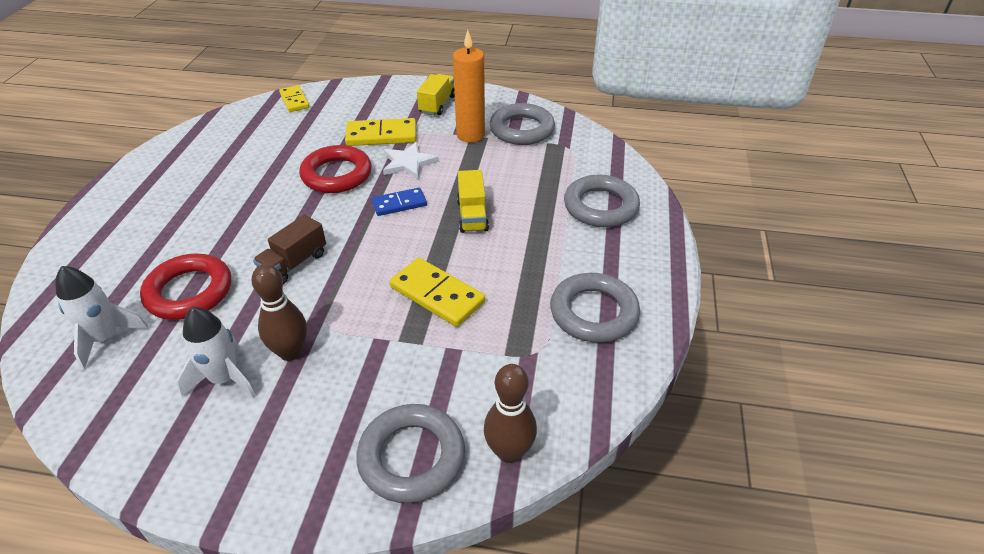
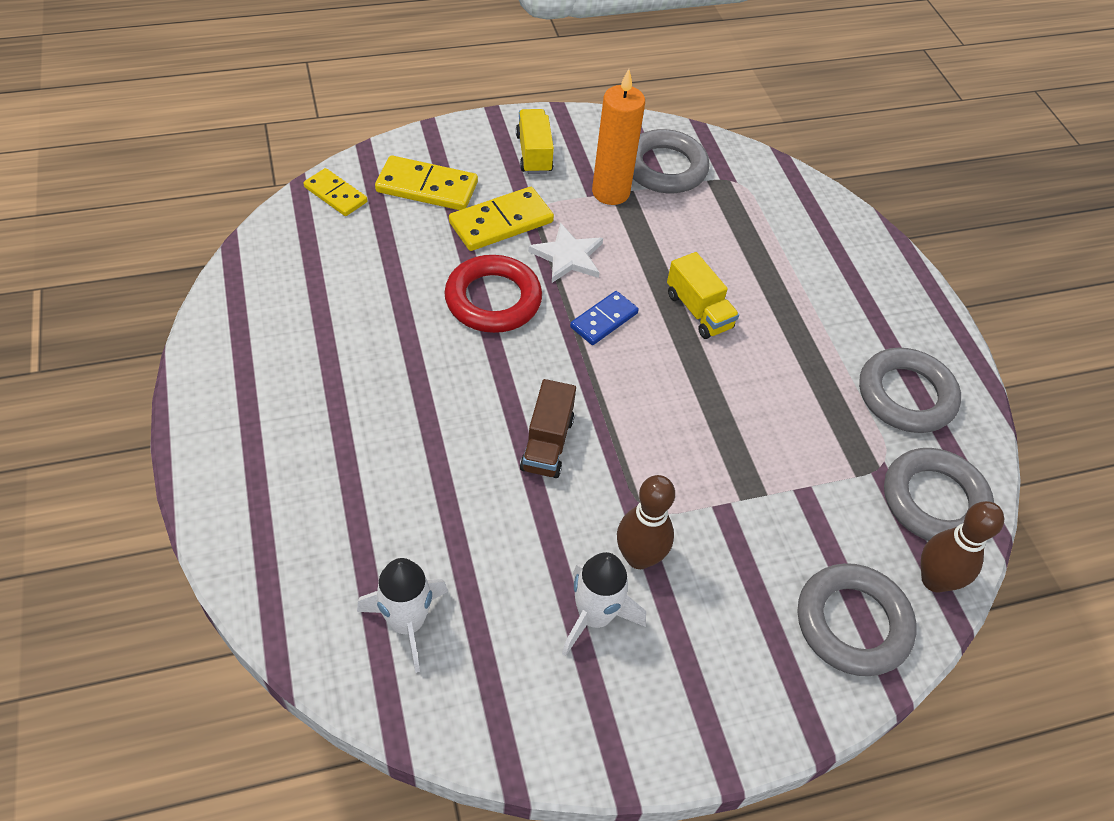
camera: 30 degrees left, 10 degrees up
red ring [140,253,231,320] -> none
yellow domino [389,258,485,327] -> yellow domino moved to [375,155,478,210]
grey ring [564,175,640,227] -> grey ring moved to [884,448,994,541]

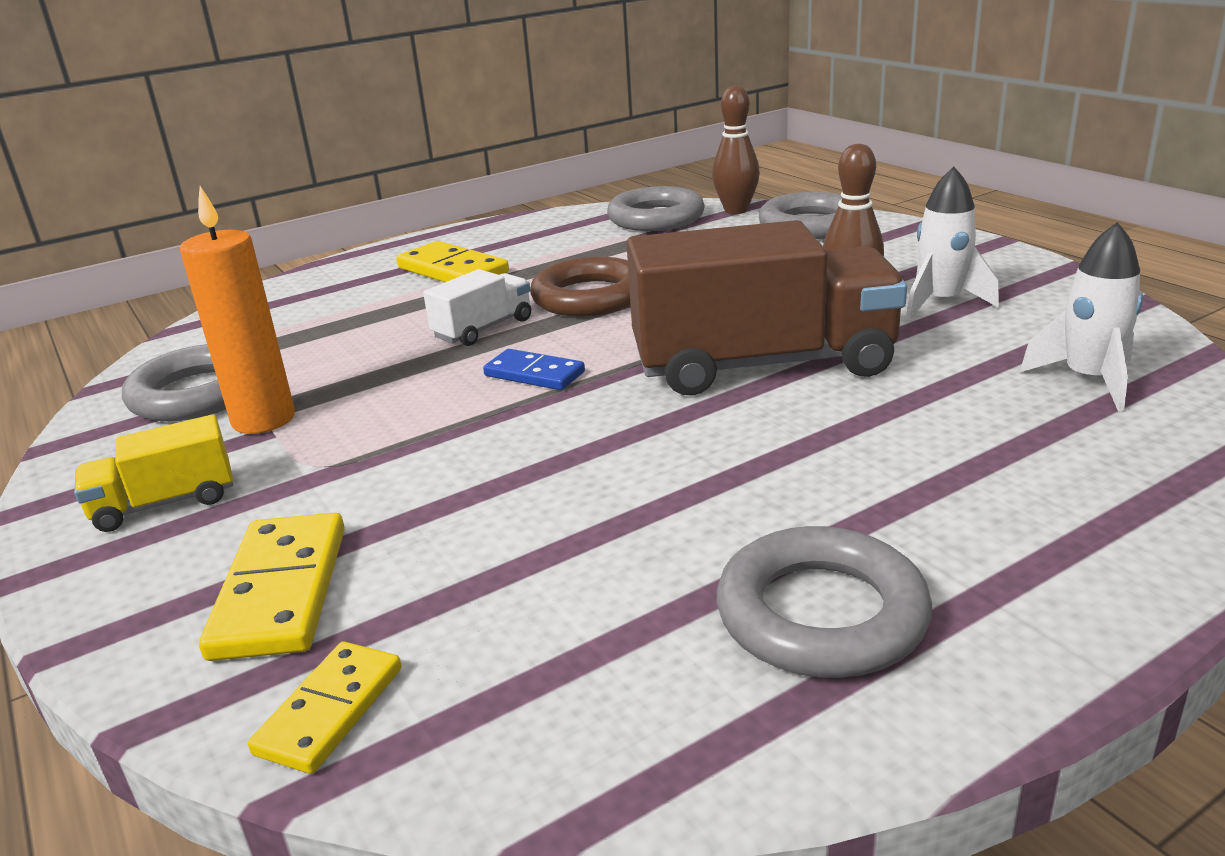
camera: 100 degrees left, 25 degrees down
red ring [444,255,542,333] -> none
yellow domino [449,187,554,251] -> yellow domino moved to [396,241,509,282]
brown truck [520,379,576,478] -> brown truck [627,220,907,396], size x2.15
white star [528,223,603,283] -> none
yellow truck [667,252,739,339] -> white truck [423,269,531,346]
grey ring [859,348,961,433] -> grey ring moved to [717,526,932,678]
none -> brown ring [530,256,631,317]

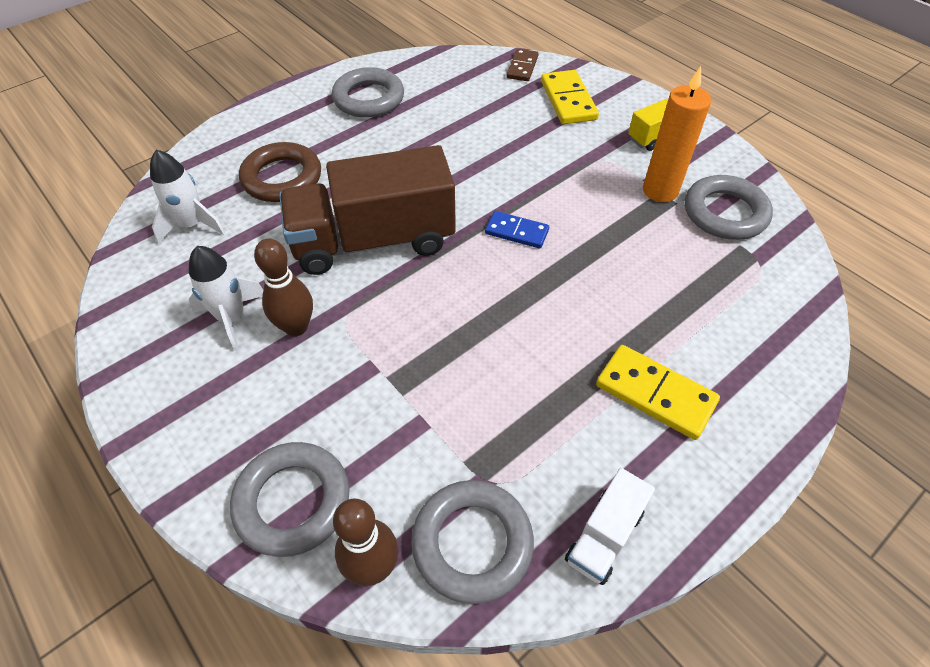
camera: 170 degrees right, 25 degrees up
yellow domino [248,642,402,774] -> brown domino [506,49,539,81]
white truck [423,269,531,346] -> white truck moved to [565,468,655,585]
brown ring [530,256,631,317] -> brown ring moved to [239,142,321,202]

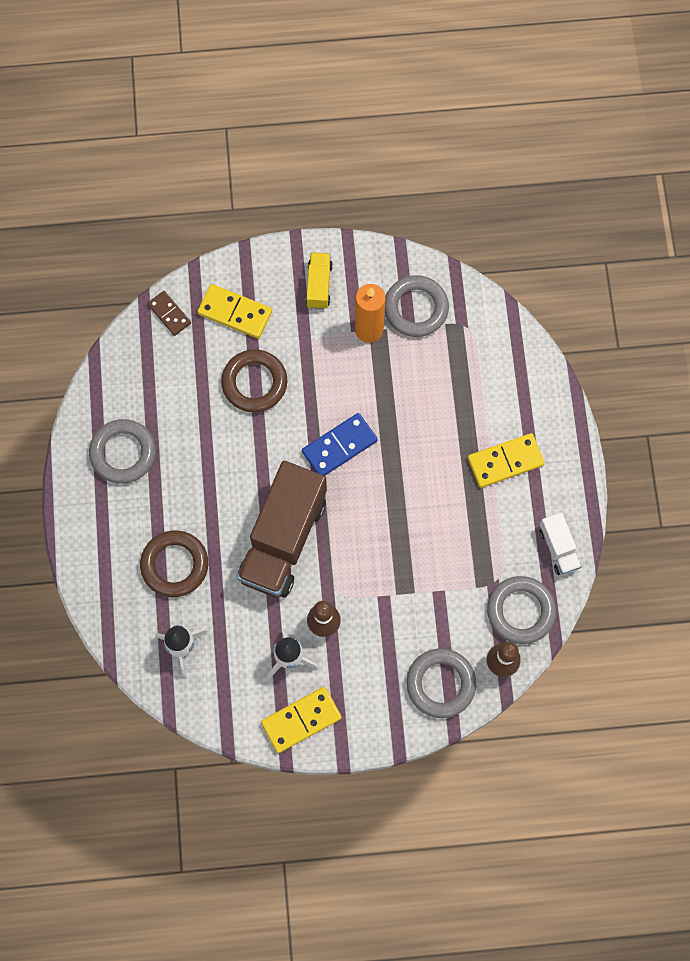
camera: 55 degrees left, 20 degrees up
blue domino [485,211,549,249] -> blue domino [302,413,378,476], size x1.54
none -> brown ring [221,349,287,413]
none -> yellow domino [261,687,342,753]

